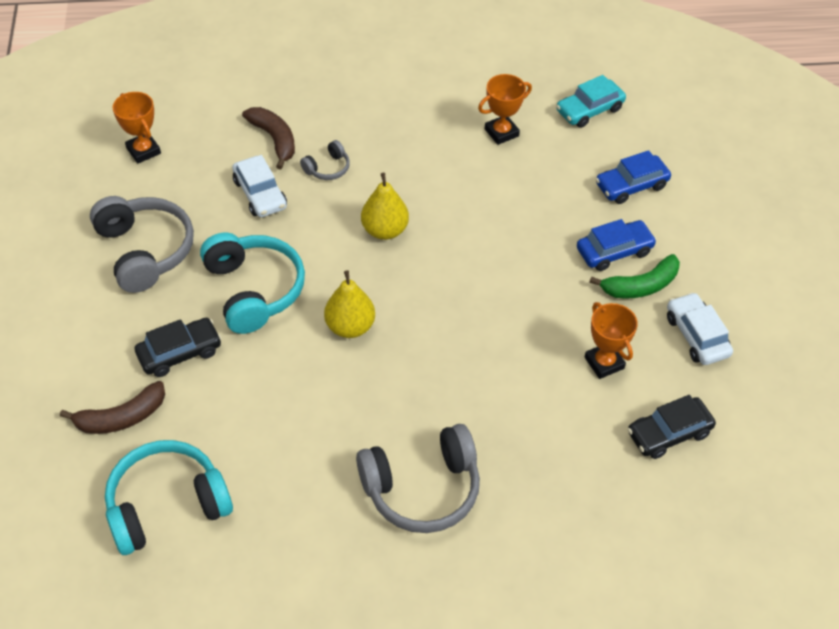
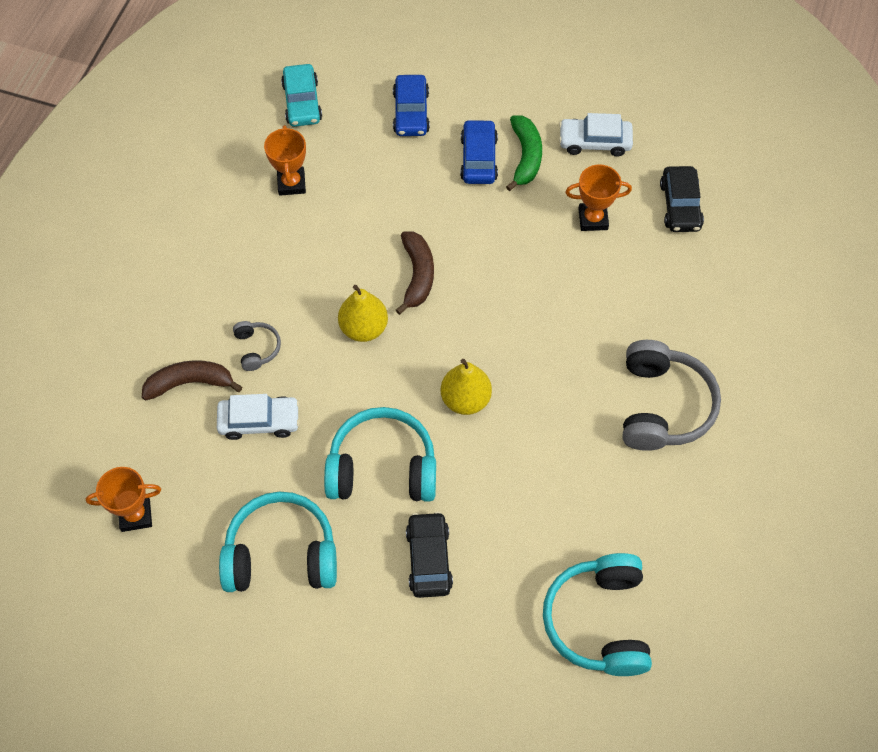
camera: 65 degrees left, 10 degrees up
brown banana [60,381,165,434] -> brown banana moved to [396,231,434,315]
grey headphones [90,196,194,293] -> turquoise headphones [219,492,337,592]

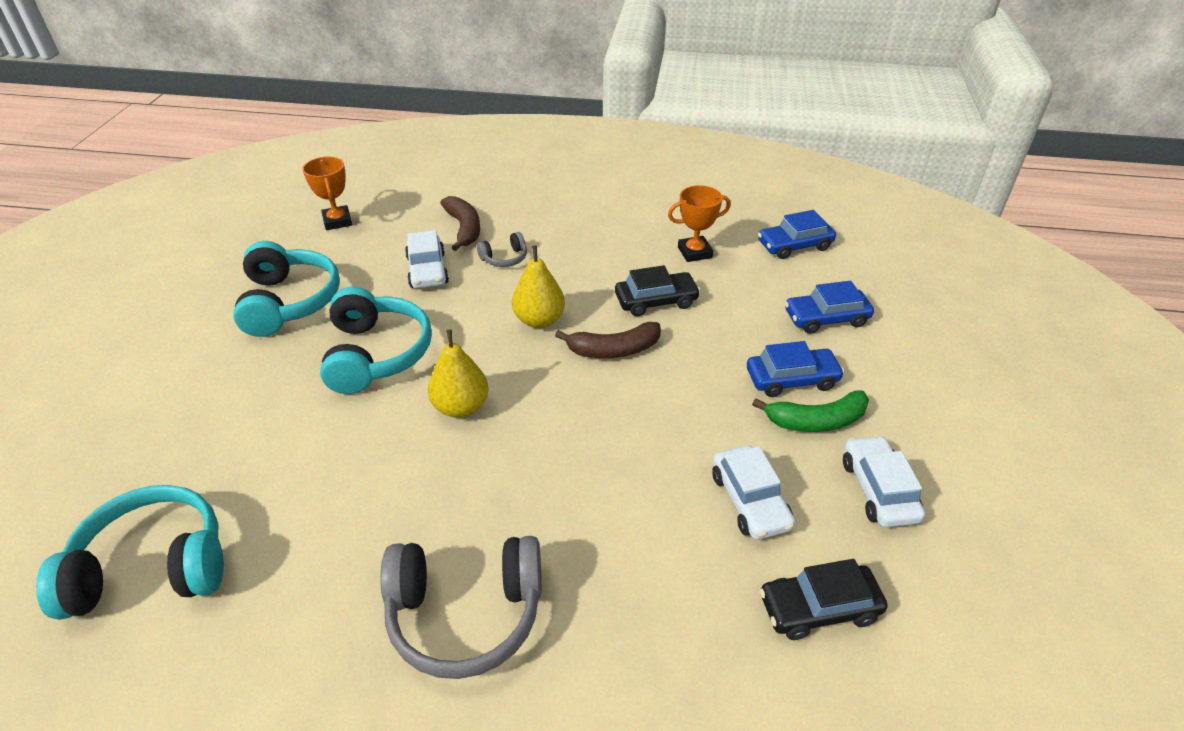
camera: 80 degrees right, 20 degrees down
turquoise car [281,64,322,127] -> blue car [758,210,836,259]
black car [406,512,453,598] -> black car moved to [615,265,700,316]
orange trophy [565,164,632,231] -> white car [712,445,795,540]

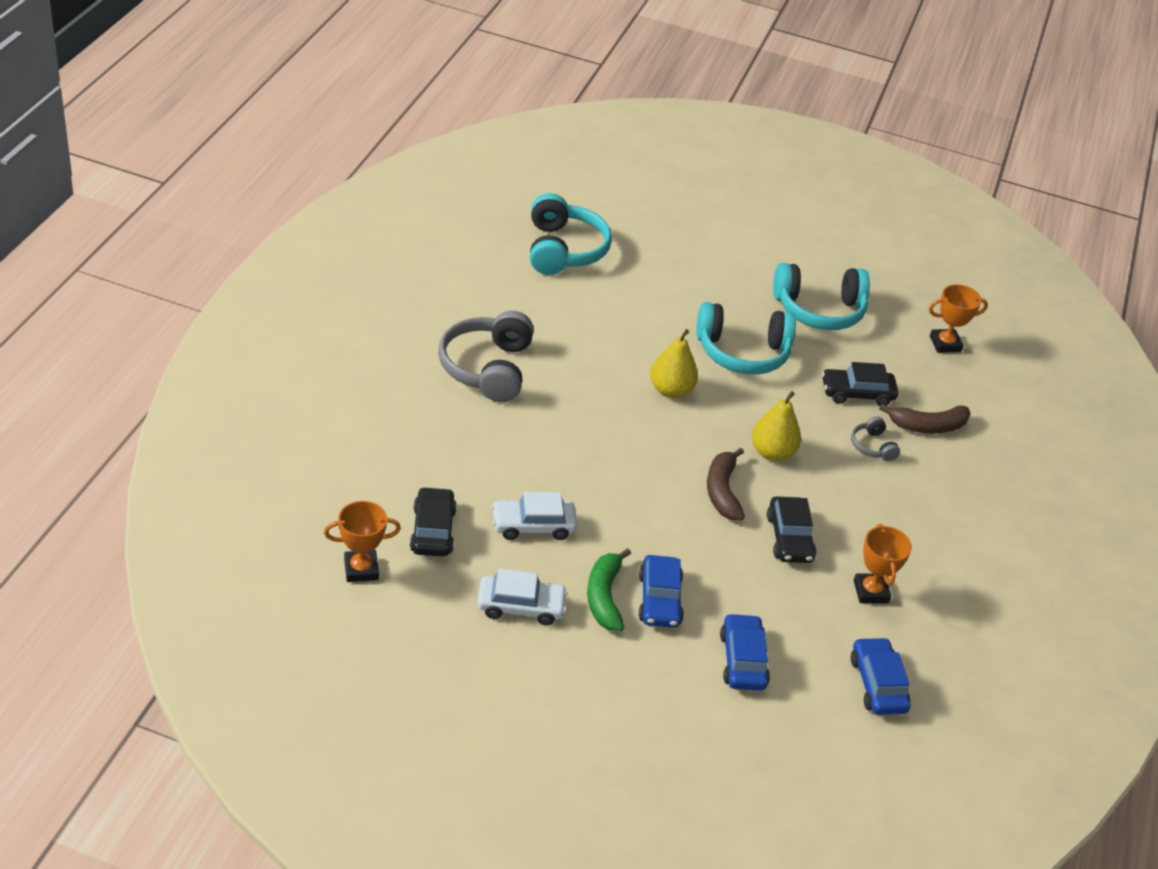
camera: 95 degrees right, 0 degrees up
white car [405,230,449,289] -> black car [822,362,898,406]
none -> orange trophy [324,501,401,582]

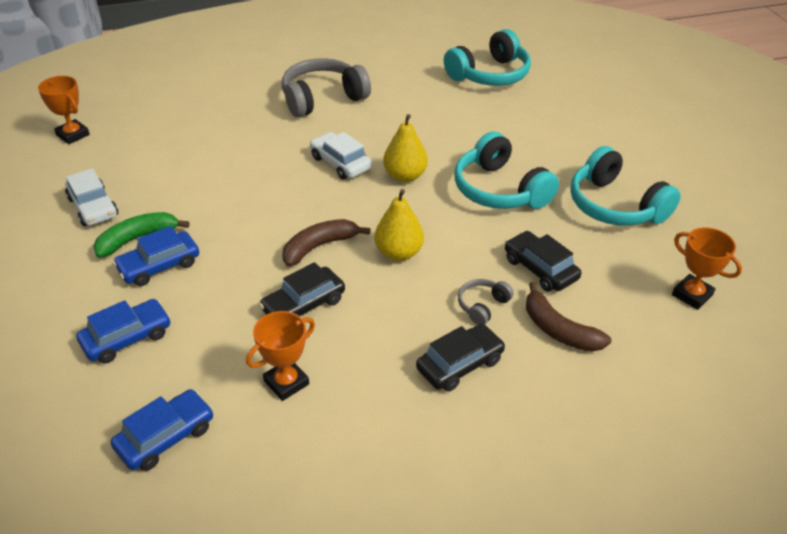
camera: 60 degrees right, 0 degrees up
black car [410,487,457,557] -> black car moved to [416,324,505,392]
white car [492,492,577,540] -> white car moved to [310,132,372,179]

